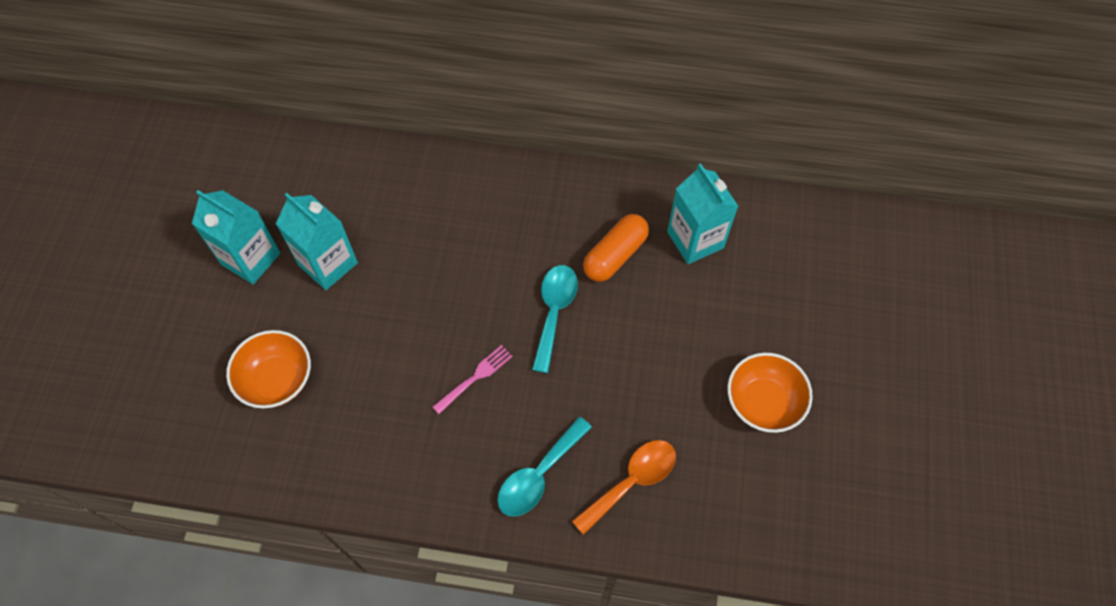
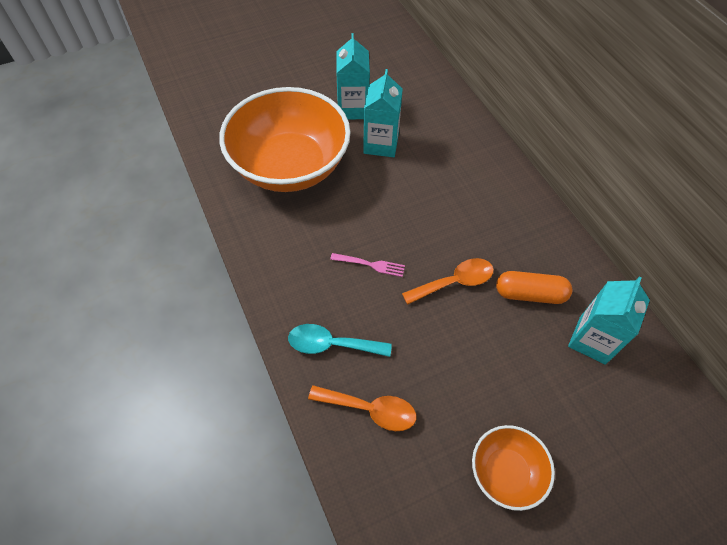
camera: 55 degrees right, 5 degrees down
orange bowl [226,330,311,408] -> orange bowl [219,87,351,192], size x2.11
turquoise spoon [532,265,578,373] -> orange spoon [402,258,494,305]

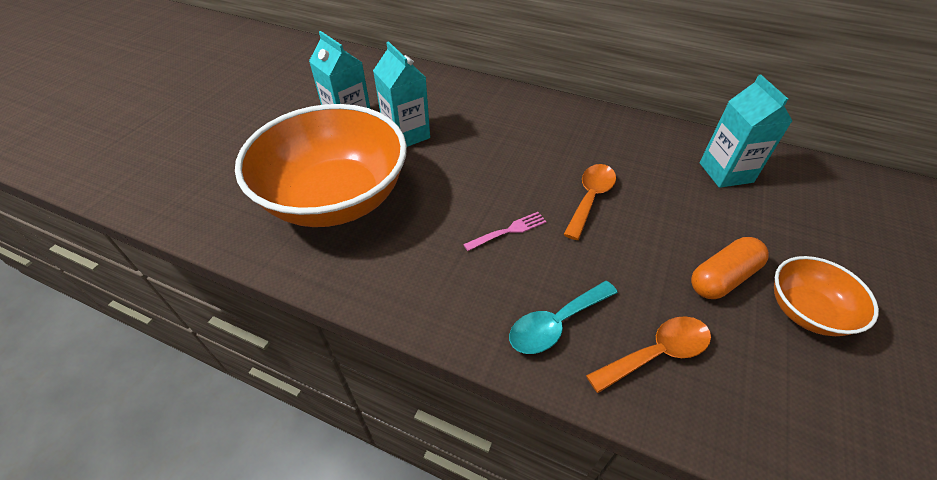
camera: 40 degrees left, 10 degrees down
orange capsule [496,271,572,304] -> orange capsule moved to [691,237,769,299]

